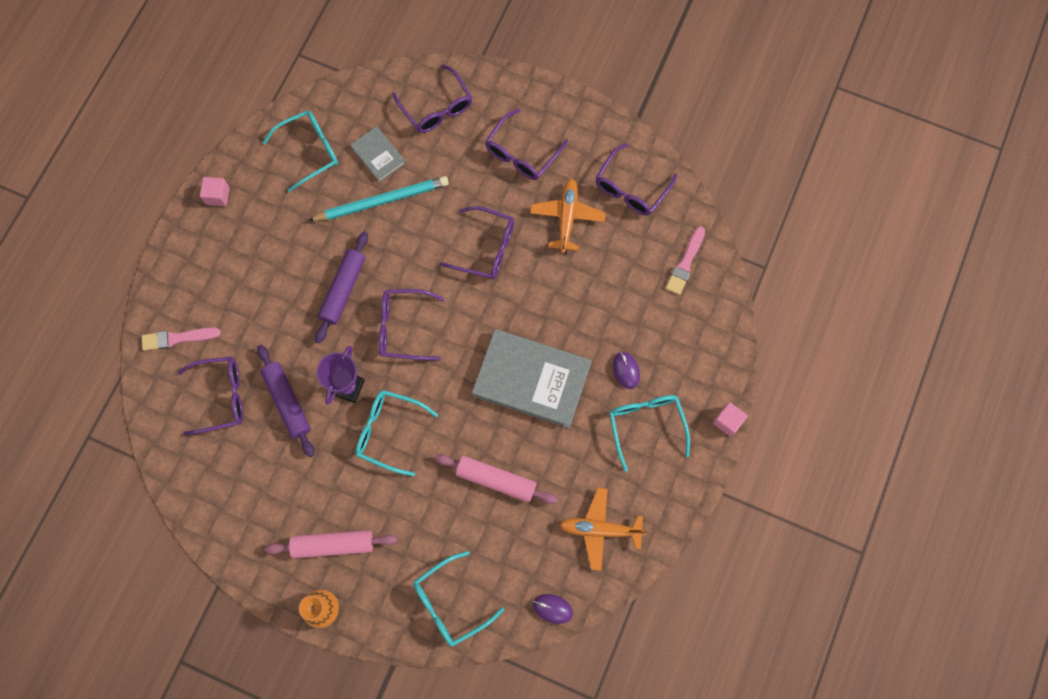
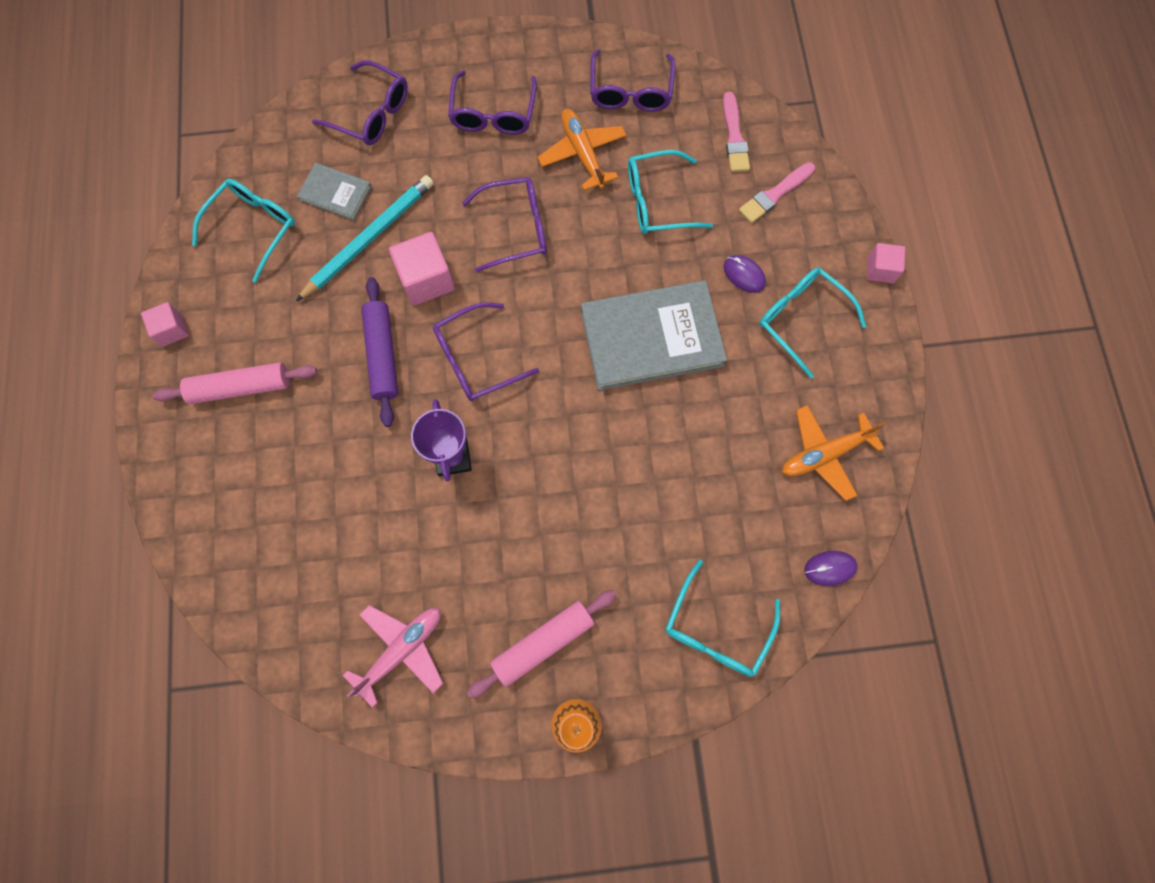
camera: 30 degrees left, 0 degrees up
pink brush [141,327,221,351] -> pink brush moved to [739,162,815,223]
purple glasses [178,357,243,435] -> none
purple rolling pin [257,345,314,457] -> none
turquoise glasses [355,390,438,476] -> turquoise glasses moved to [628,150,713,234]
pink rolling pin [435,454,558,504] -> pink rolling pin moved to [152,362,317,404]
none -> pink plane [343,605,443,708]
none -> pink cube [389,232,455,305]

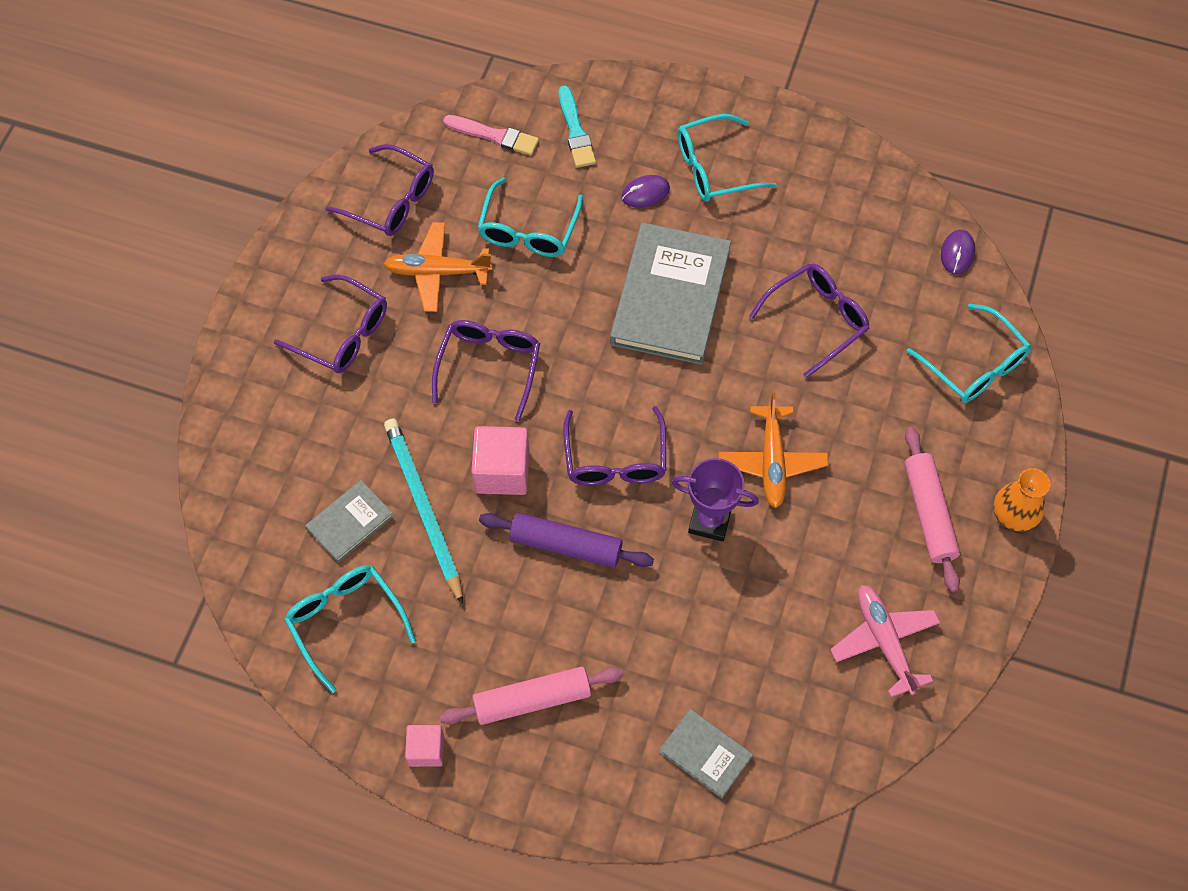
camera: 65 degrees left, 10 degrees down
pink rolling pin [152,362,317,404] -> pink rolling pin turned 60 degrees clockwise [439,667,623,725]
purple glasses [312,60,408,145] -> purple glasses moved to [749,263,870,378]
pink brush [739,162,815,223] -> turquoise brush [559,86,596,168]
orange plane [782,405,886,501] -> orange plane moved to [719,392,829,508]
pink cube [867,243,905,283] -> none
none -> grey book [659,709,753,799]

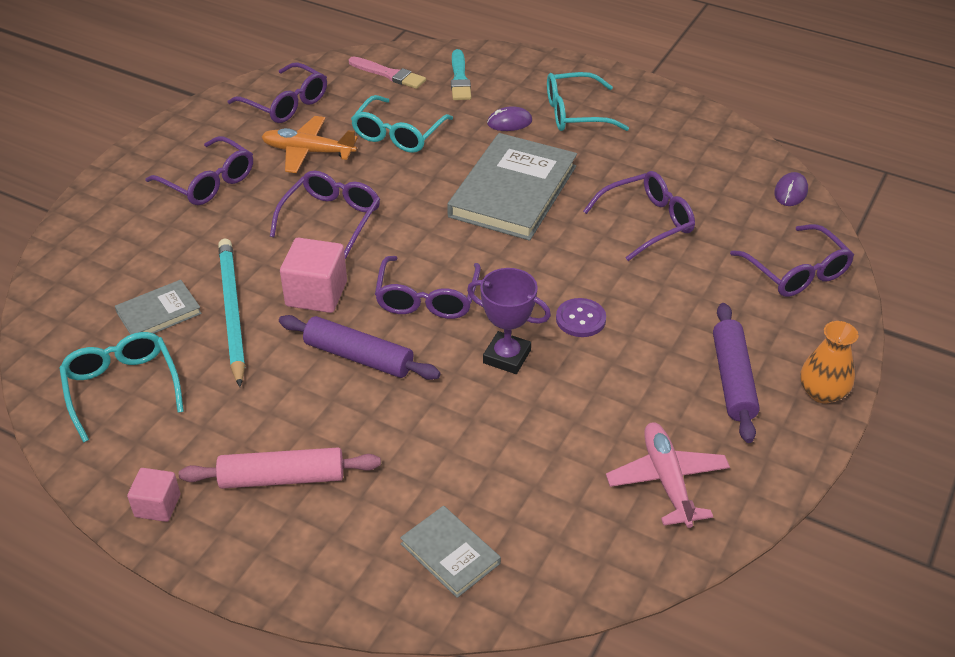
camera: 10 degrees right, 20 degrees down
orange plane [719,392,829,508] -> purple button [556,298,606,337]
pink rolling pin [904,427,960,592] -> purple rolling pin [713,303,760,443]
turquoise glasses [906,304,1031,403] -> purple glasses [730,224,854,297]

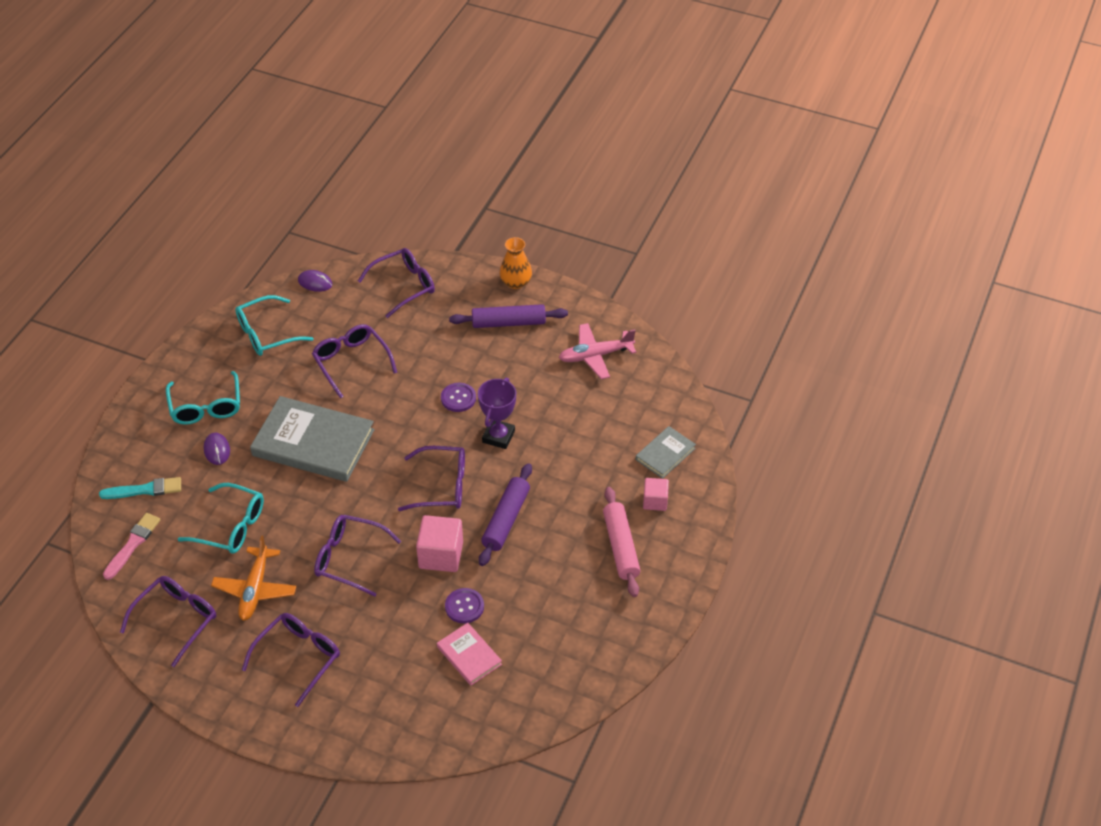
camera: 95 degrees left, 5 degrees up
turquoise glasses [59,332,184,443] -> turquoise glasses moved to [235,295,314,356]
grey book [115,280,202,335] -> pink book [437,623,502,685]
pink cube [127,468,180,522] -> pink cube moved to [643,478,669,511]
turquoise pencil [218,239,245,387] -> purple button [445,588,484,623]

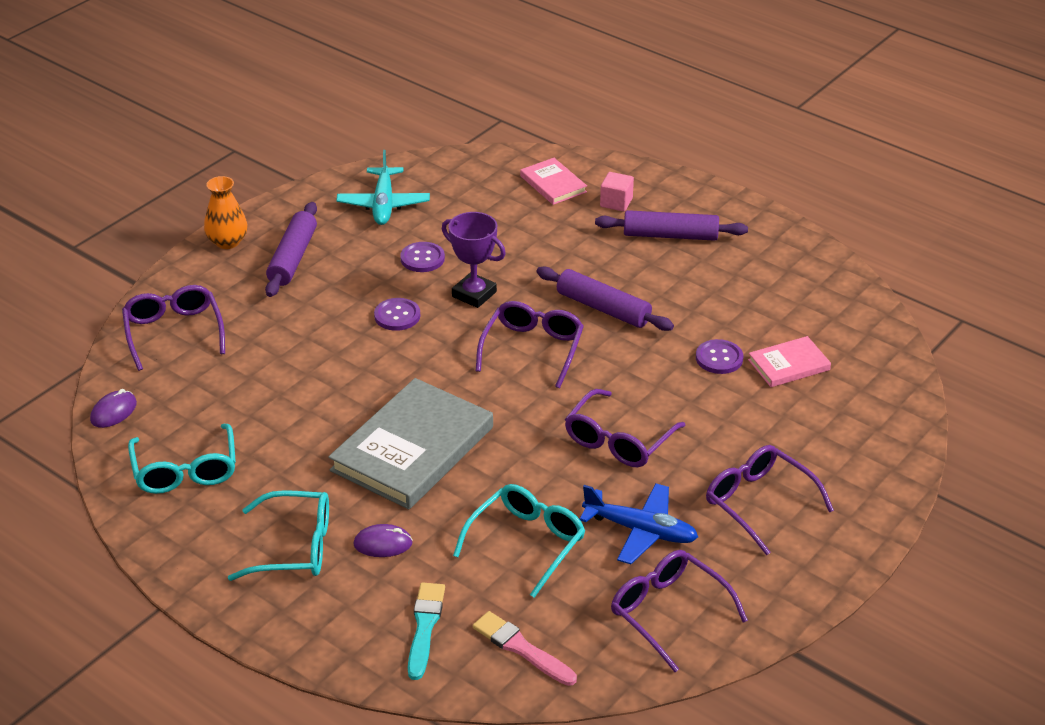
camera: 75 degrees left, 10 degrees down
orange plane [211,535,297,621] -> blue plane [580,483,698,564]
purple glasses [312,324,397,399] -> none
pink cube [416,515,463,572] -> none
pink plane [559,323,636,379] -> turquoise plane [336,150,430,225]
pink rolling pin [603,487,640,597] -> purple rolling pin [595,210,748,241]
grey book [636,426,696,479] -> pink book [520,158,587,205]
none -> purple button [400,242,445,272]

